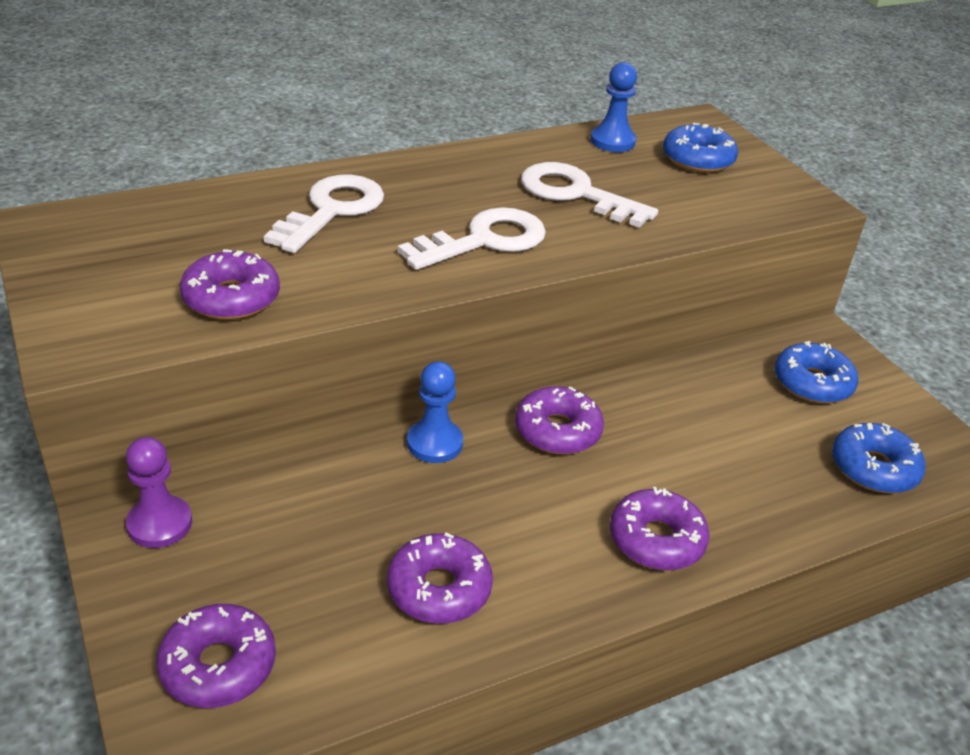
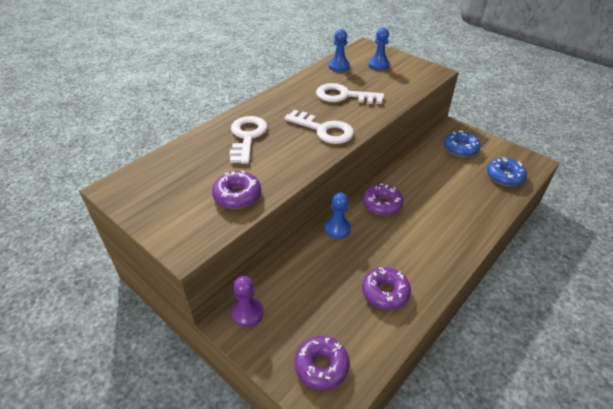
camera: 20 degrees left, 5 degrees up
white key [398,207,546,270] -> white key turned 90 degrees clockwise [284,110,354,144]
purple donut [610,487,710,571] -> none
blue donut [663,123,738,173] -> blue pawn [368,28,390,70]

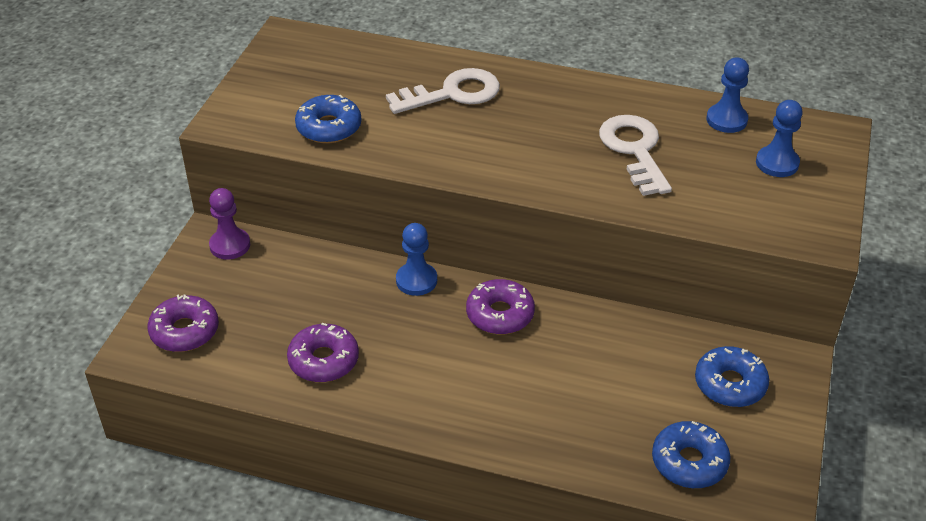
camera: 65 degrees right, 0 degrees up
purple donut [212,171,261,209] -> blue donut [295,95,361,144]
white key [284,110,354,144] -> none

